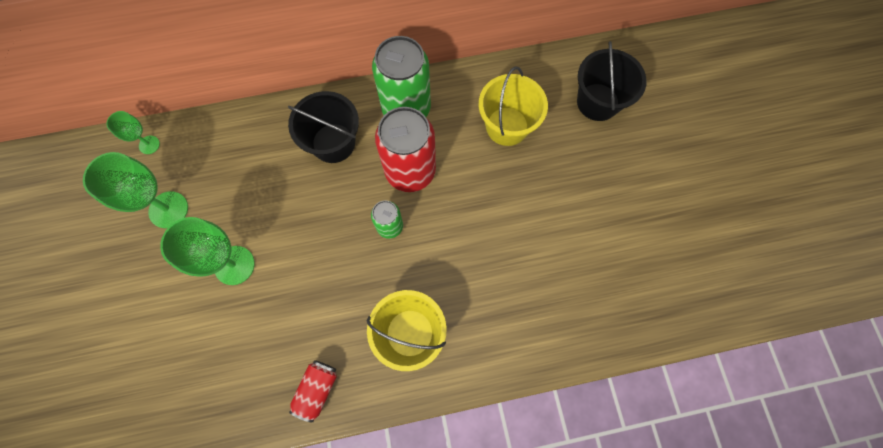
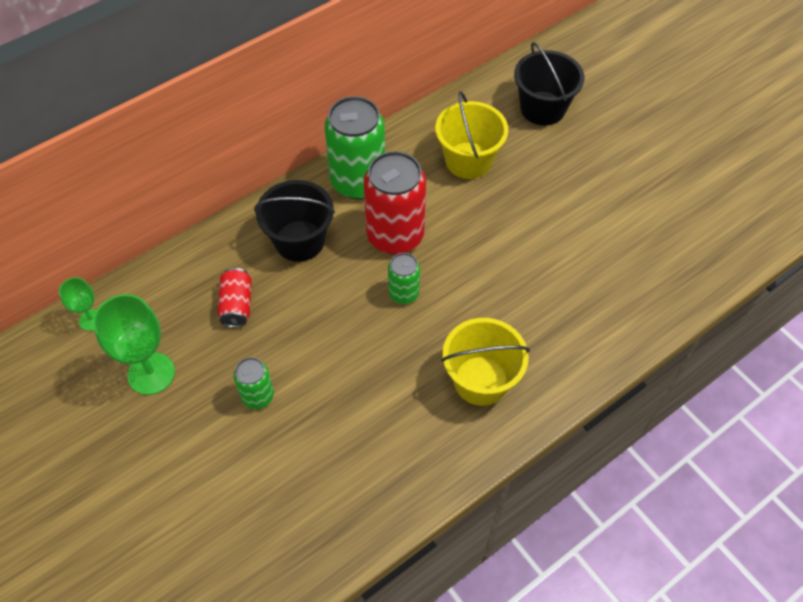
camera: 25 degrees left, 15 degrees down
green goblet [160,217,255,285] -> green can [234,357,274,409]
red can [289,360,337,422] -> red can moved to [217,268,252,328]

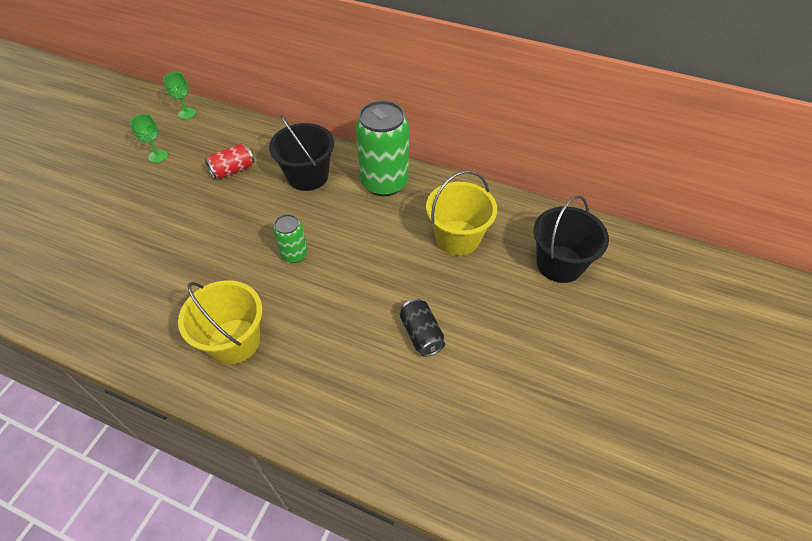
camera: 60 degrees right, 5 degrees down
green goblet [93,294,175,395] -> green goblet [130,114,168,163], size x0.55
green can [234,357,274,409] -> none
red can [363,151,426,255] -> none
none -> black can [400,299,445,357]

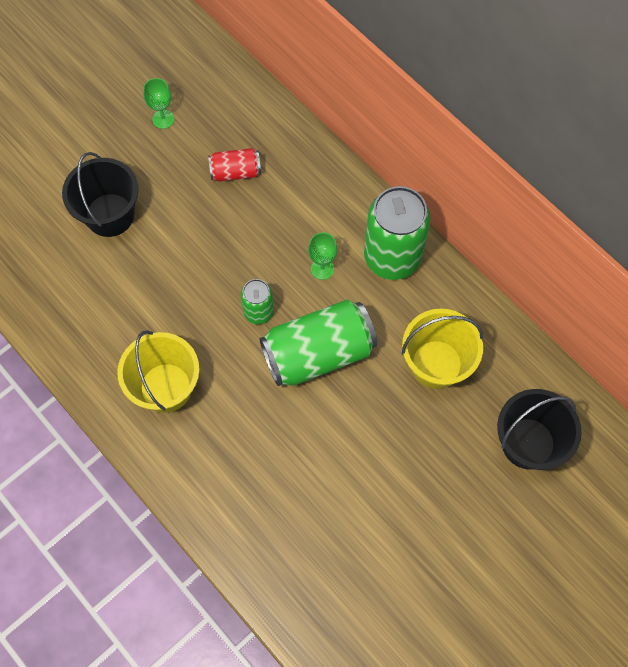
camera: 25 degrees right, 15 degrees up
green goblet [163,72,196,119] -> green goblet moved to [308,232,337,280]
black bucket [269,115,334,191] -> black bucket moved to [62,152,139,237]
black can [400,299,445,357] -> none
none -> green can [259,300,377,386]

